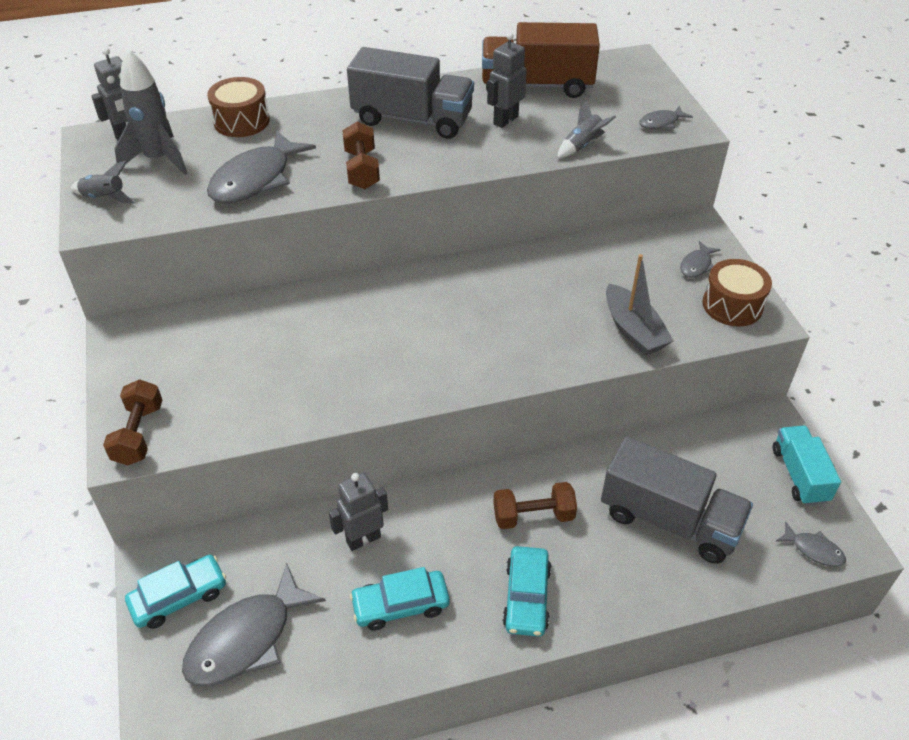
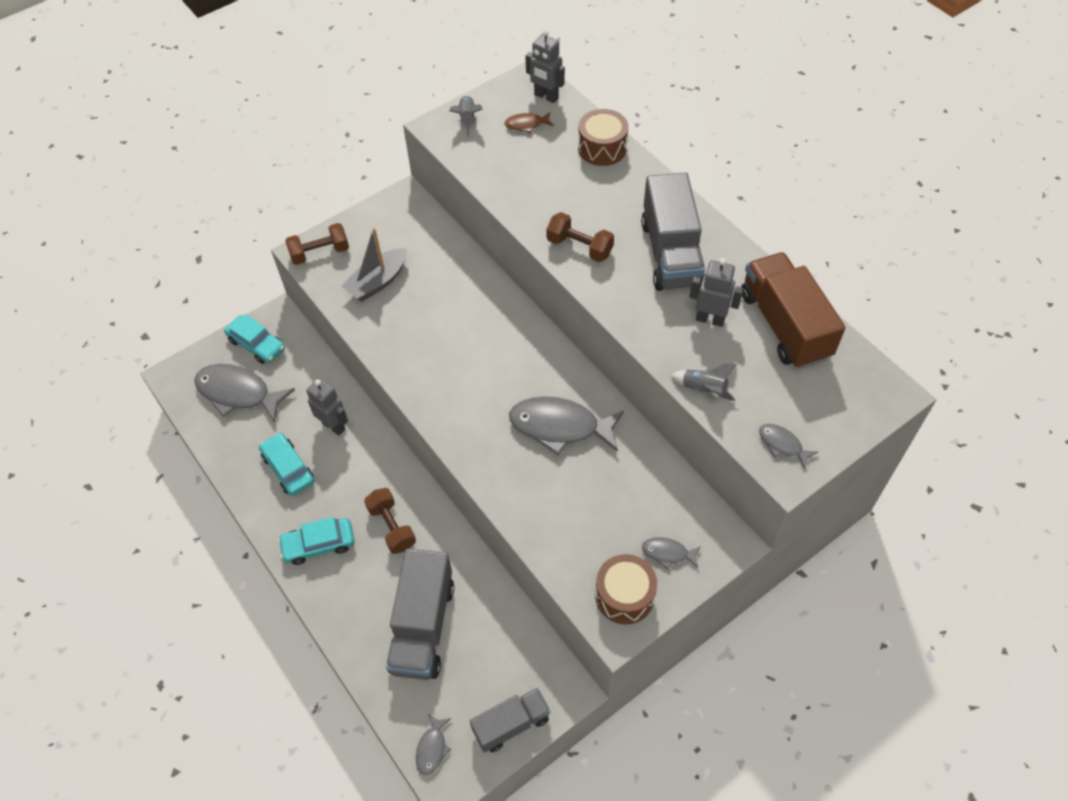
camera: 70 degrees right, 10 degrees up
grey rocket [114,49,188,175] -> brown fish [505,112,554,133]
grey fish [207,131,316,204] -> grey fish moved to [509,396,624,455]
brown dumbbell [342,122,380,189] -> brown dumbbell turned 60 degrees clockwise [547,212,614,262]
grey boat [606,254,674,356] -> grey boat moved to [342,228,407,302]
turquoise truck [773,425,841,505] -> grey truck [470,688,550,753]

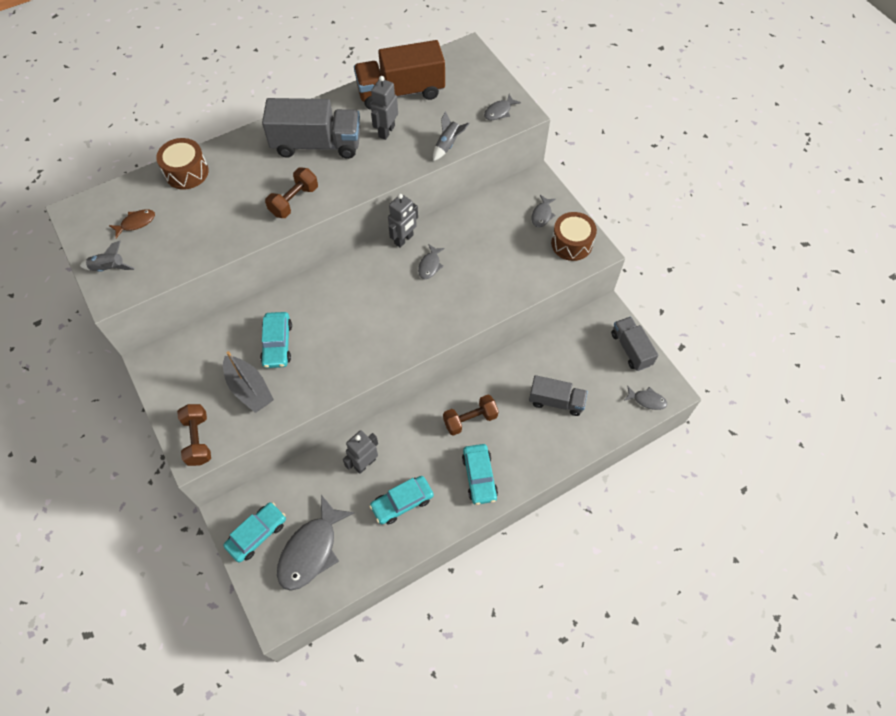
camera: 85 degrees left, 5 degrees up
grey truck [386,549,454,680] -> grey truck [529,375,588,416], size x0.62
brown fish [505,112,554,133] -> brown fish turned 120 degrees counterclockwise [109,209,155,238]
grey fish [509,396,624,455] -> grey fish [418,244,445,279], size x0.48
grey robot [525,29,565,103] -> grey robot moved to [388,194,418,248]
none -> turquoise car [260,312,292,368]

